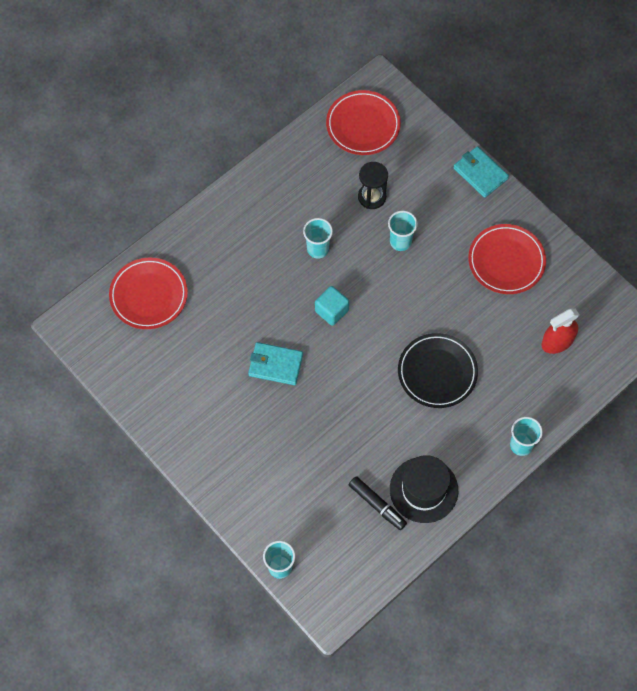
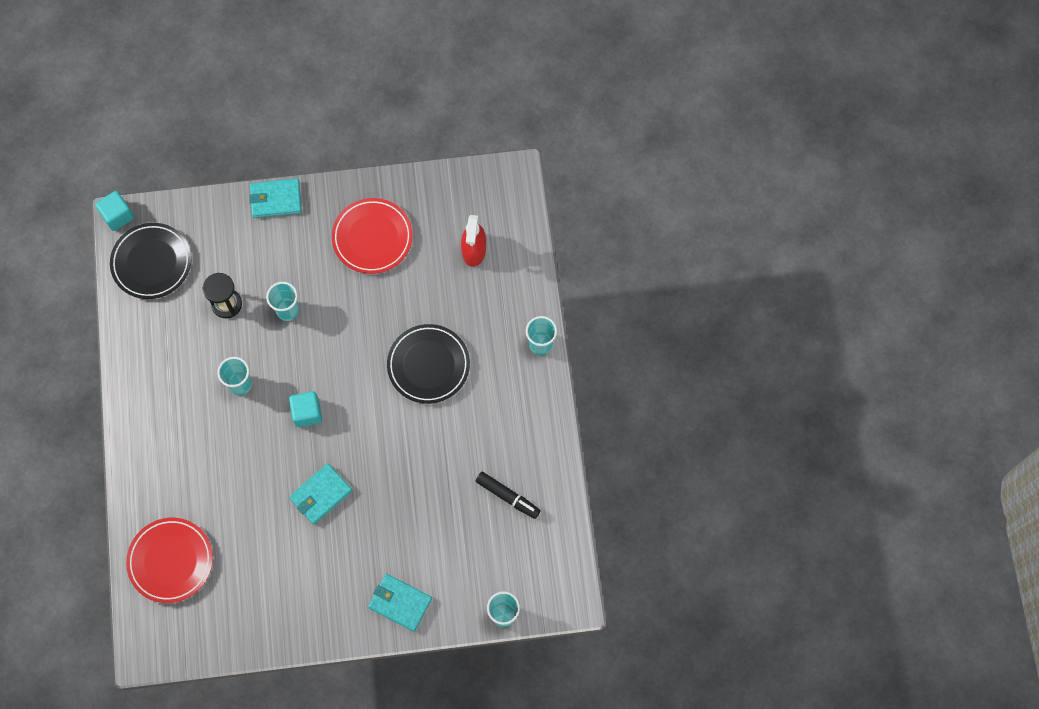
camera: 55 degrees left, 5 degrees up
red plate [326,90,401,155] -> black plate [110,223,191,299]
black marker [349,476,407,530] -> black marker turned 45 degrees clockwise [475,472,541,519]
black hat [390,455,458,523] -> none
none -> turquoise cube [95,191,134,231]
none -> turquoise wallet [368,574,432,632]

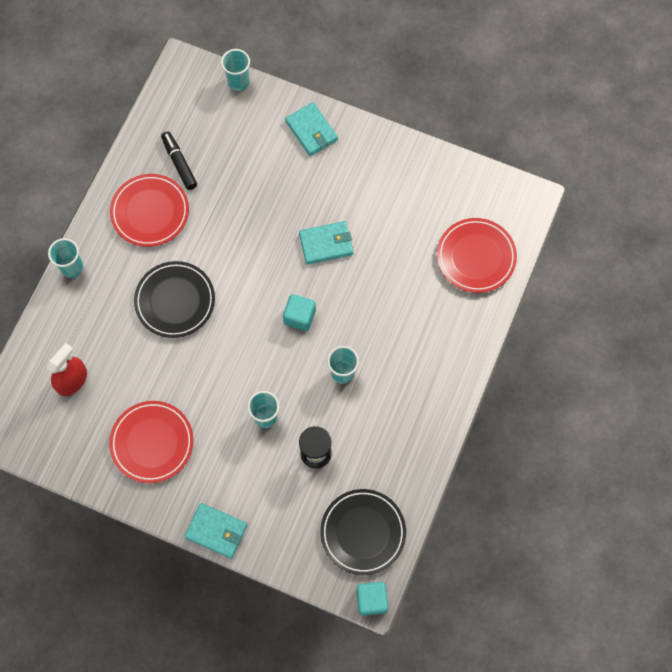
camera: 150 degrees left, 0 degrees up
none -> red plate [110,174,189,247]

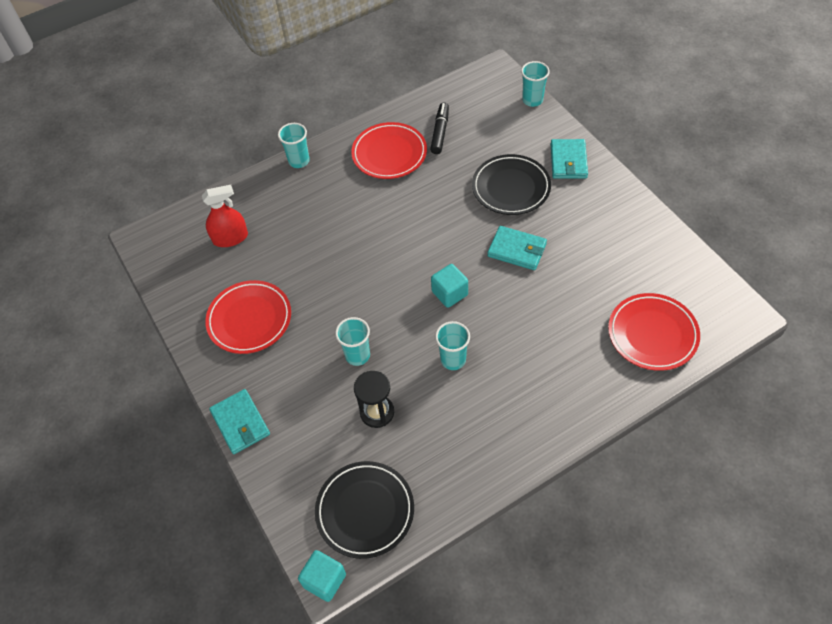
camera: 40 degrees right, 15 degrees down
black plate [134,261,215,338] -> black plate moved to [472,154,551,215]

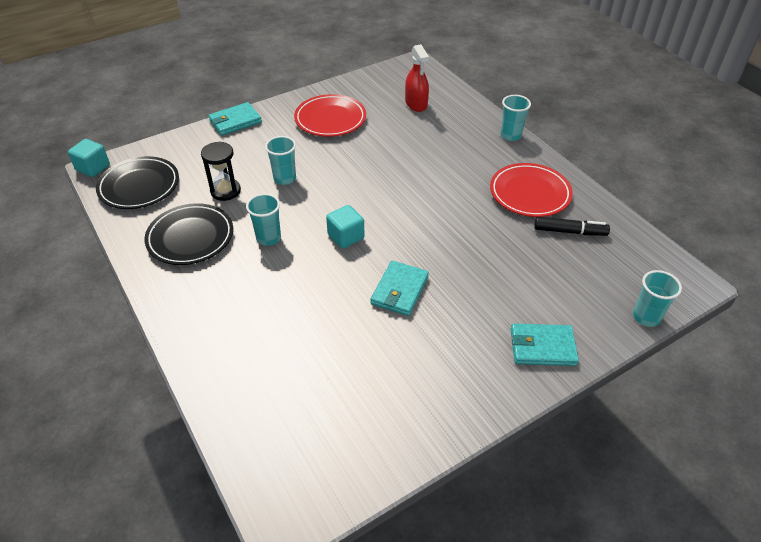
camera: 85 degrees right, 10 degrees down
black plate [472,154,551,215] -> black plate moved to [144,203,233,265]
red plate [608,293,700,371] -> none

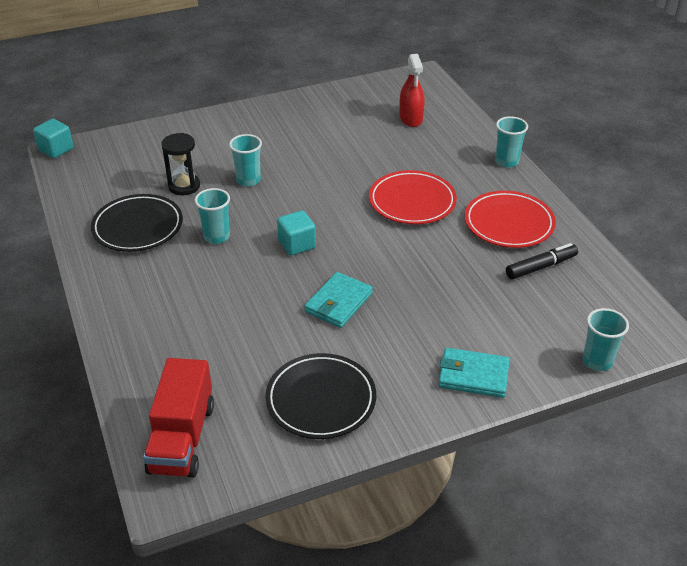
camera: 10 degrees right, 5 degrees down
black plate [96,156,179,209] -> black plate moved to [265,353,376,439]
turquoise wallet [208,102,262,136] -> none
red plate [294,94,366,137] -> red plate moved to [369,170,457,224]
black marker [534,217,610,236] -> black marker turned 45 degrees counterclockwise [506,243,578,279]
none -> red truck [143,358,214,478]

